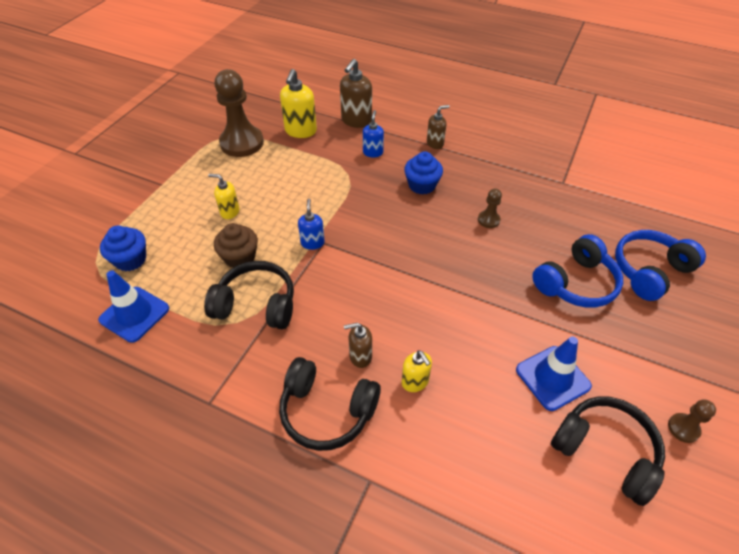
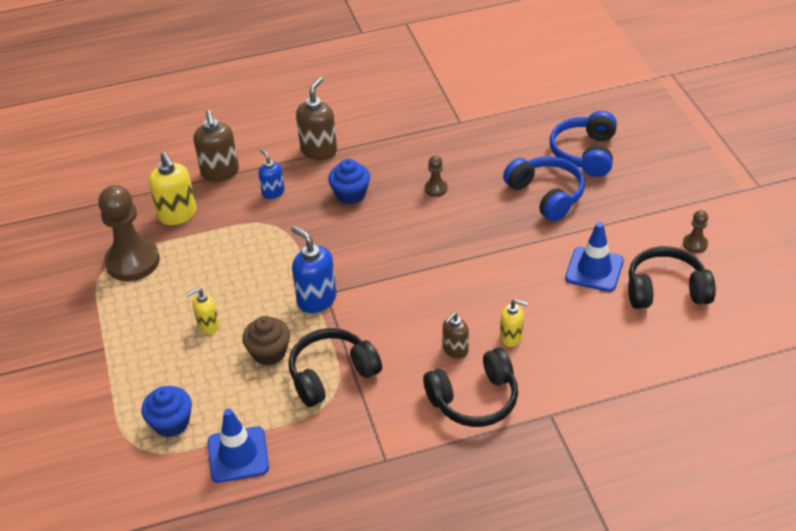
camera: 40 degrees left, 5 degrees down
blue soap dispenser [298,199,325,250] -> blue soap dispenser [291,226,337,313], size x1.64
brown soap dispenser [427,105,449,149] -> brown soap dispenser [296,77,337,160], size x1.64
blue headphones [532,234,623,308] -> blue headphones turned 45 degrees counterclockwise [503,156,585,221]

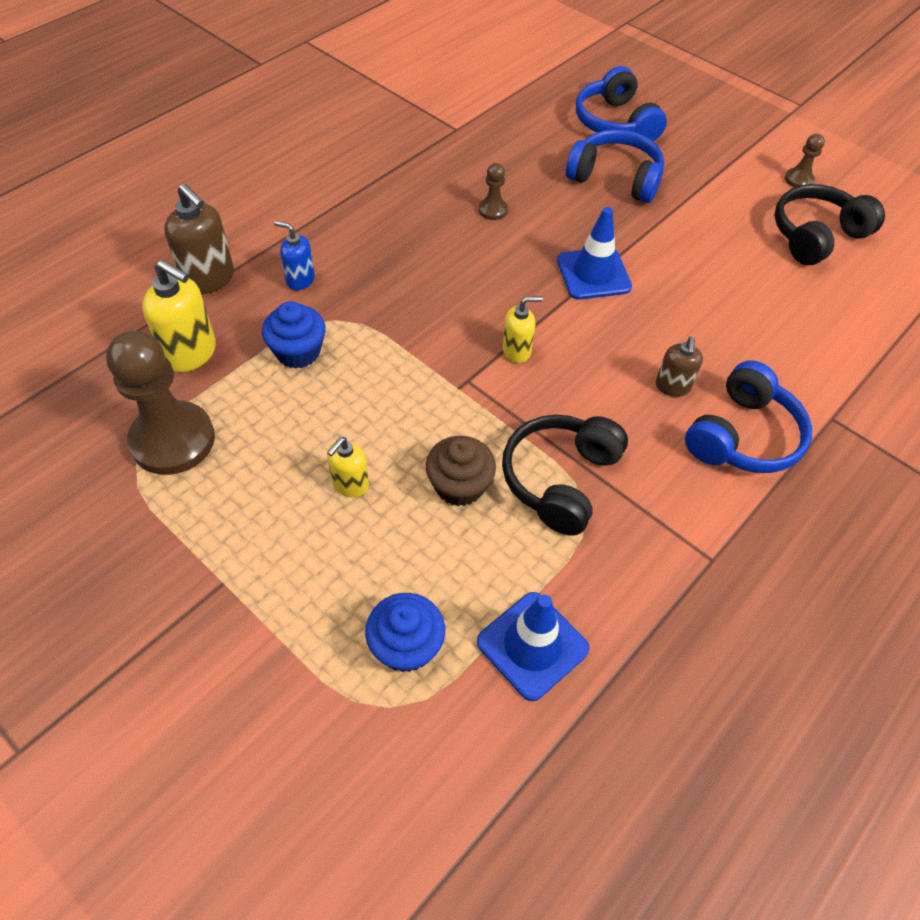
camera: 35 degrees left, 10 degrees up
blue soap dispenser [291,226,337,313] -> none
brown soap dispenser [296,77,337,160] -> none
blue cupcake [328,159,370,204] -> blue cupcake moved to [262,301,325,369]
black headphones [423,348,518,427] -> blue headphones [685,360,812,473]
yellow soap dispenser [500,299,528,347] -> yellow soap dispenser moved to [503,296,543,363]
blue traffic cone [565,222,624,292] -> blue traffic cone moved to [557,207,632,299]

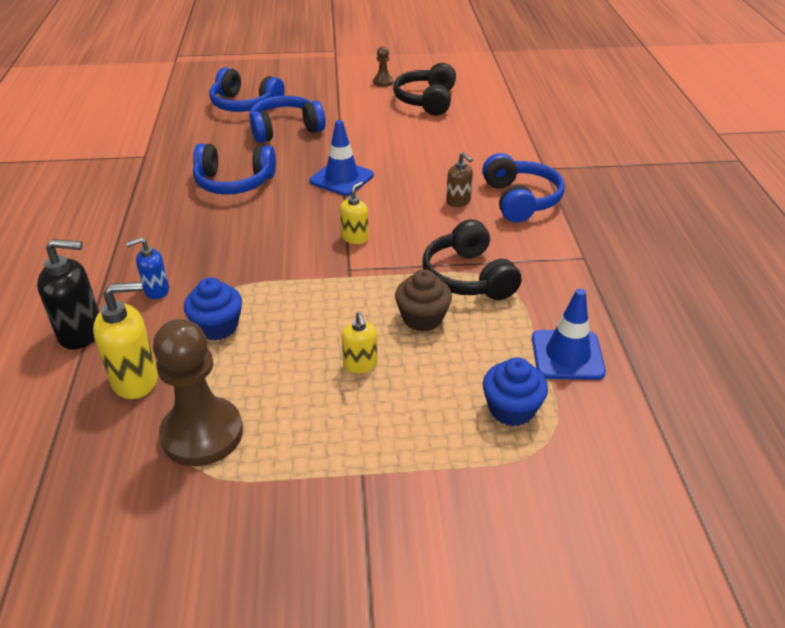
camera: 45 degrees left, 15 degrees down
brown soap dispenser [164,184,234,294] -> black soap dispenser [37,239,99,350]
brown pawn [478,163,508,220] -> blue headphones [193,143,276,195]

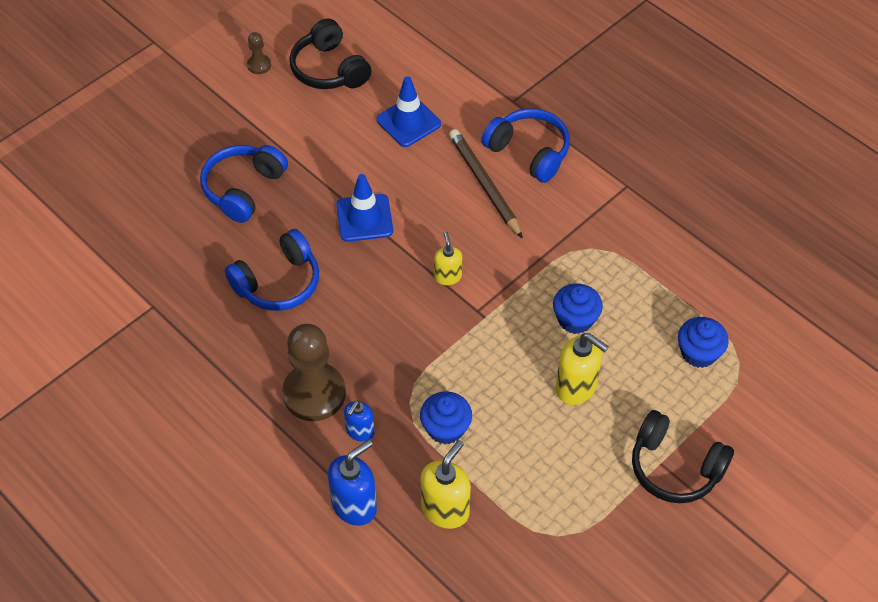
camera: 40 degrees left, 15 degrees up
black soap dispenser [37,239,99,350] -> blue soap dispenser [328,440,377,526]
brown pawn [153,319,243,466] -> brown pawn moved to [282,324,346,421]
blue headphones [209,67,285,112] -> none
yellow soap dispenser [342,311,378,374] -> yellow soap dispenser [556,333,609,405], size x1.64
brown cupcake [395,269,452,332] -> blue cupcake [553,284,603,334]
black headphones [422,219,521,300] -> black headphones moved to [632,410,734,503]
brown soap dispenser [446,152,473,207] -> brown pencil [449,129,523,239]
blue traffic cone [532,289,606,380] -> blue traffic cone moved to [376,76,441,147]

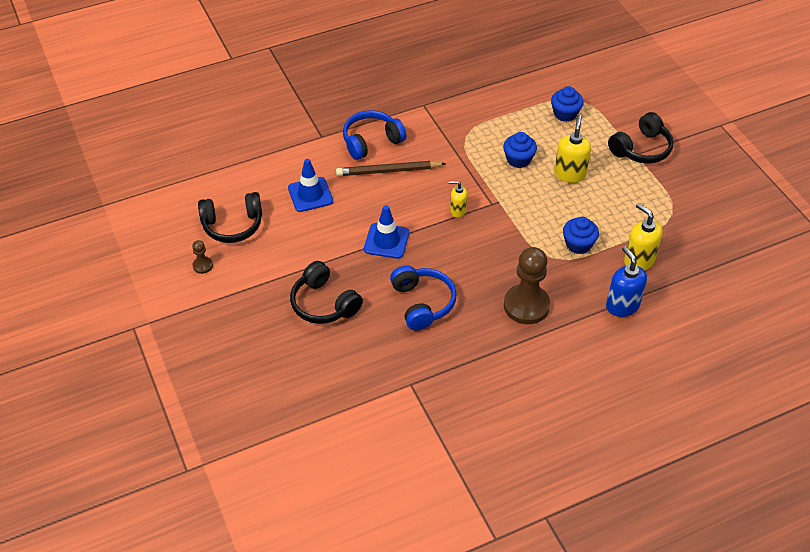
camera: 70 degrees left, 5 degrees down
blue headphones [200,145,288,223] -> black headphones [290,261,363,324]
blue soap dispenser [344,400,375,442] -> none
yellow soap dispenser [556,333,609,405] -> yellow soap dispenser turned 45 degrees counterclockwise [554,115,591,183]

